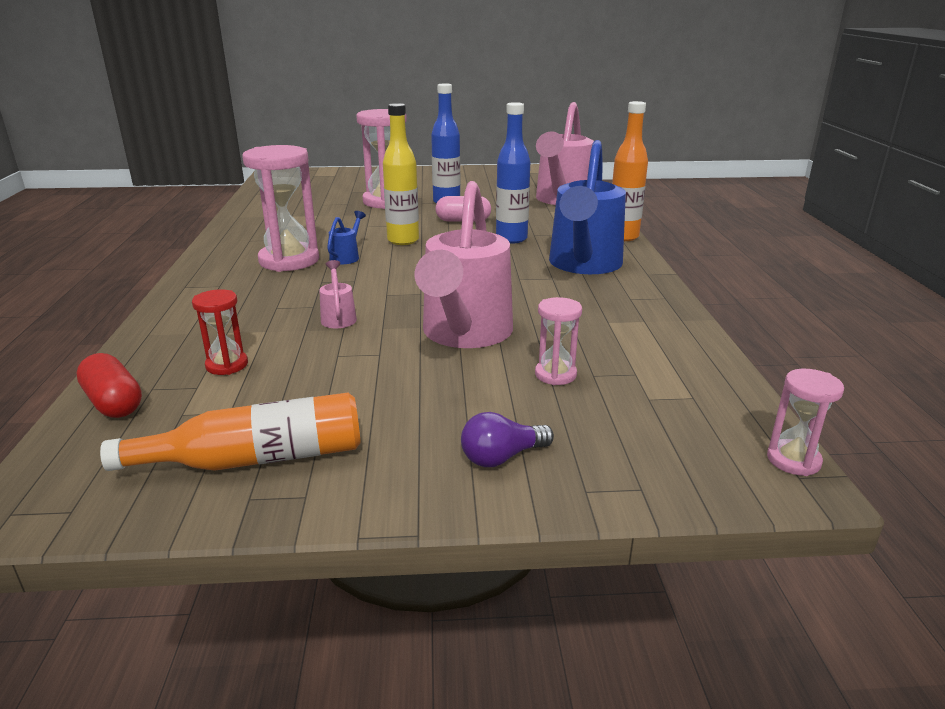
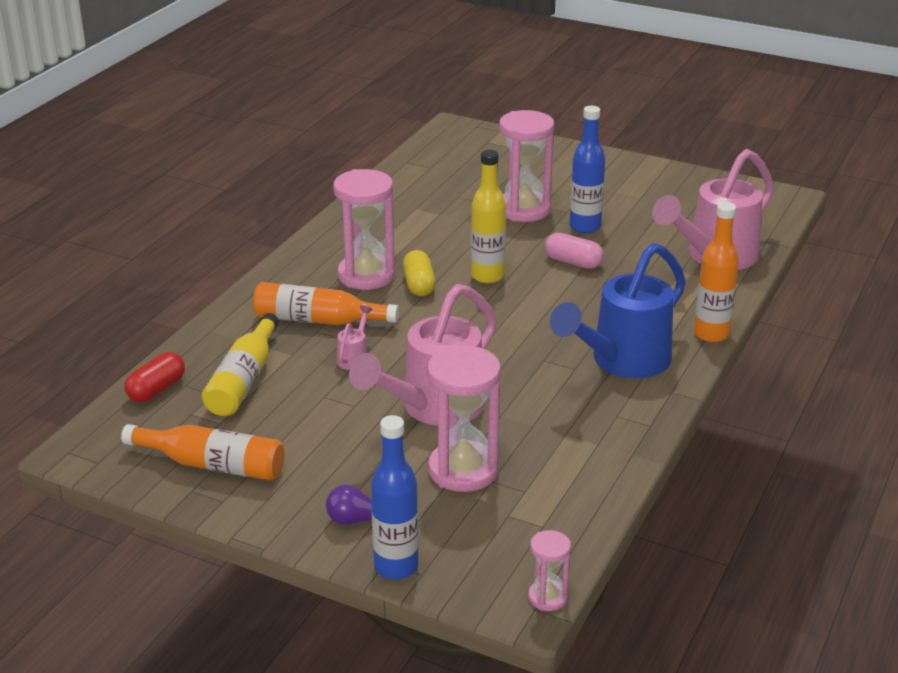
camera: 30 degrees right, 5 degrees up
red capsule [76,353,142,418] -> red capsule turned 45 degrees clockwise [125,352,185,402]
red hourglass [192,289,248,375] -> yellow bottle [202,313,279,416]
blue watering can [327,211,366,264] -> yellow capsule [403,250,436,296]
blue bottle [496,102,530,244] -> blue bottle moved to [371,415,419,580]
pink hourglass [535,297,582,385] -> pink hourglass [427,345,501,492], size x1.98
none -> orange bottle [253,282,399,325]

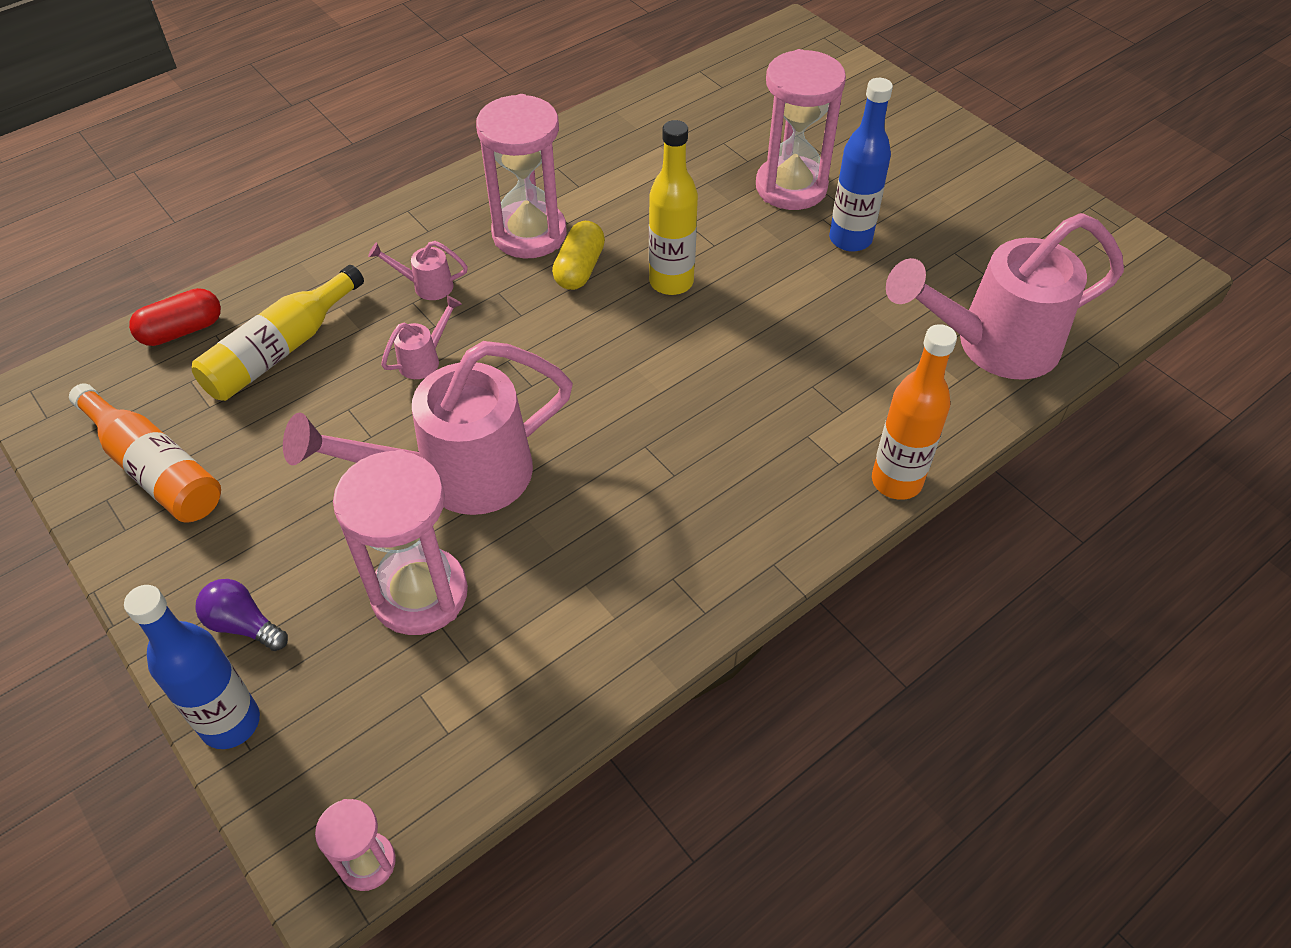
camera: 25 degrees right, 20 degrees up
orange bottle [253,282,399,325] -> pink watering can [368,241,468,300]
pink capsule [545,233,603,269] -> none
blue watering can [550,243,686,378] -> none

